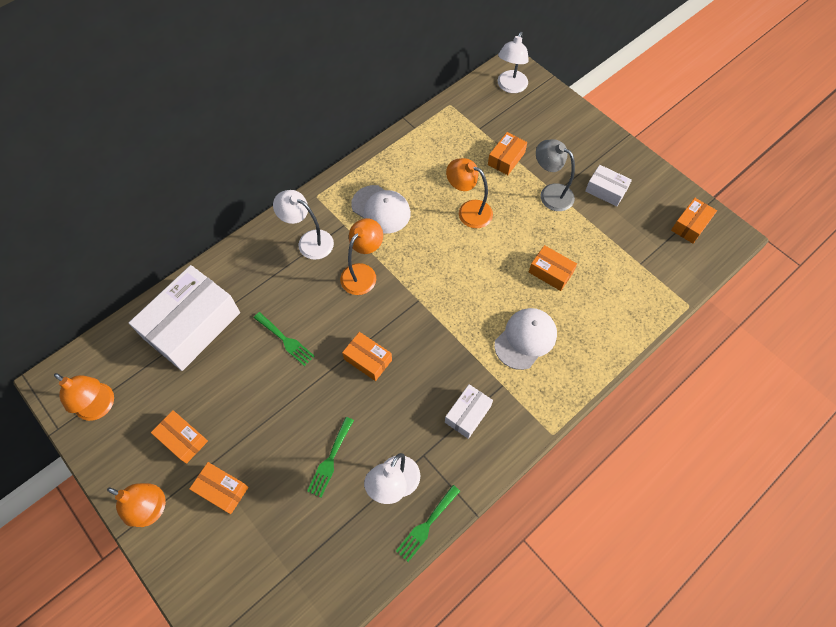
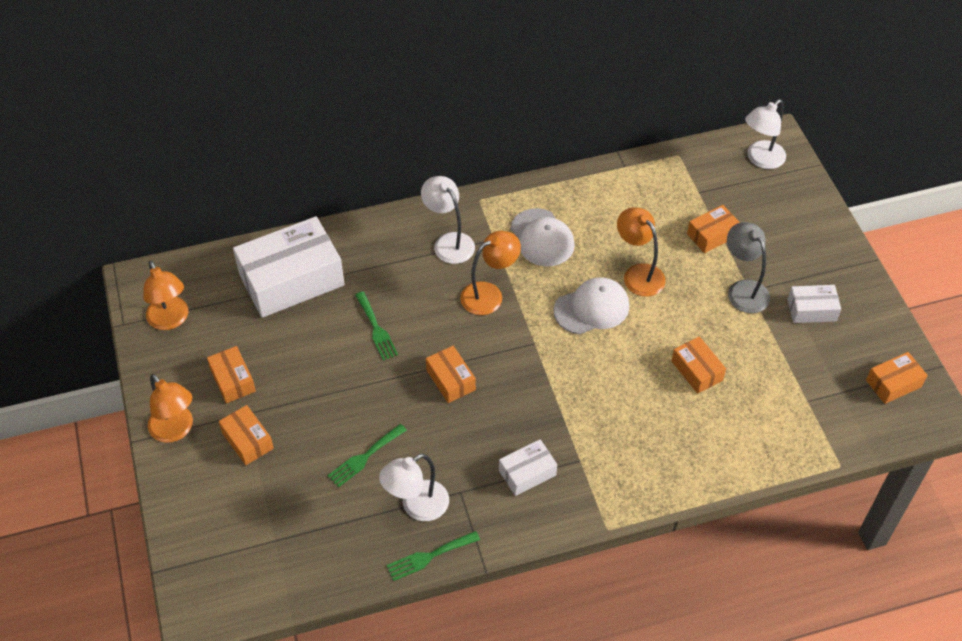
camera: 25 degrees right, 10 degrees down
white cap [494,308,557,370] -> white cap moved to [554,277,629,334]
white box [585,165,632,207] -> white box turned 60 degrees counterclockwise [788,285,841,323]

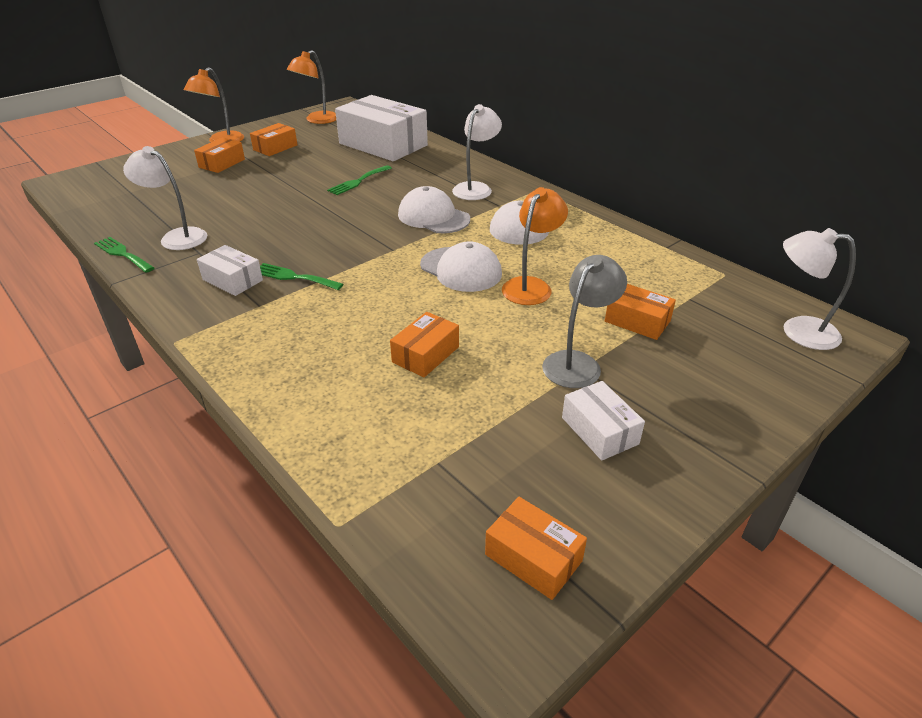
camera: 65 degrees right, 15 degrees down
green fork [328,424,407,487] -> green fork moved to [260,263,343,290]
orange box [426,346,476,403] -> none
orange lamp [460,231,521,315] -> white cap [398,186,470,233]

